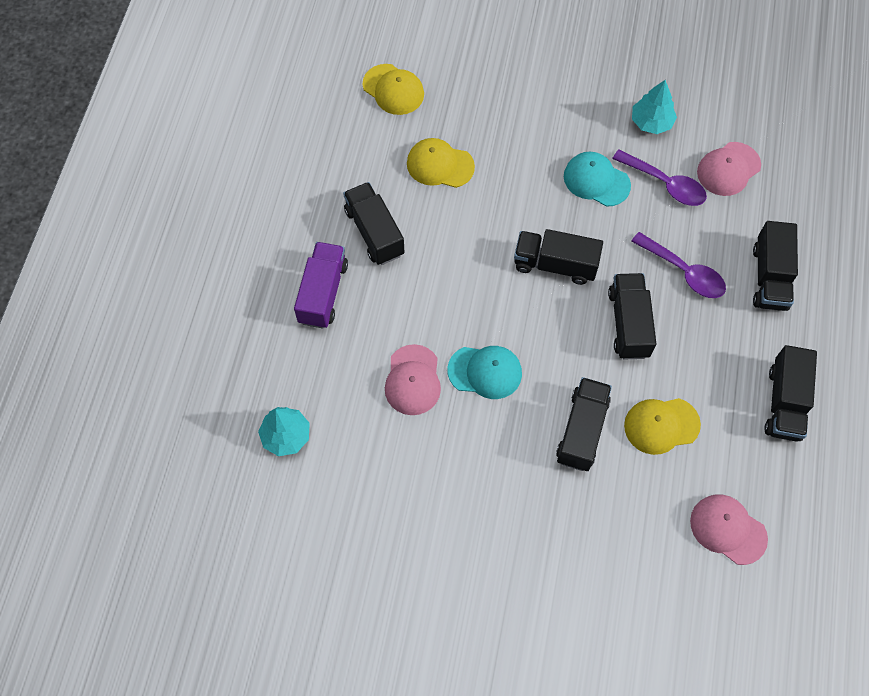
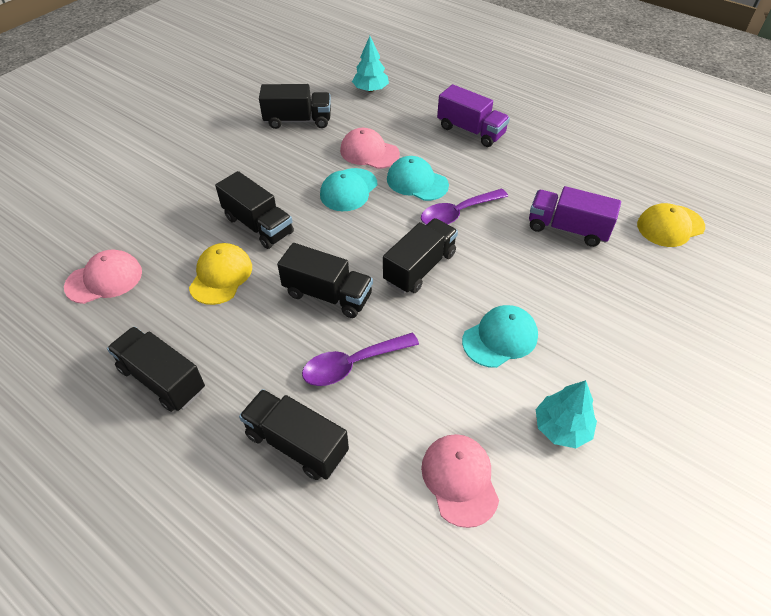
camera: 115 degrees right, 15 degrees down
black truck [343,182,405,265] -> black truck moved to [259,84,331,129]
yellow cap [407,138,475,188] -> purple truck [529,186,621,247]
purple spoon [612,149,707,206] -> purple spoon moved to [421,189,508,225]
none -> turquoise cap [387,156,449,201]

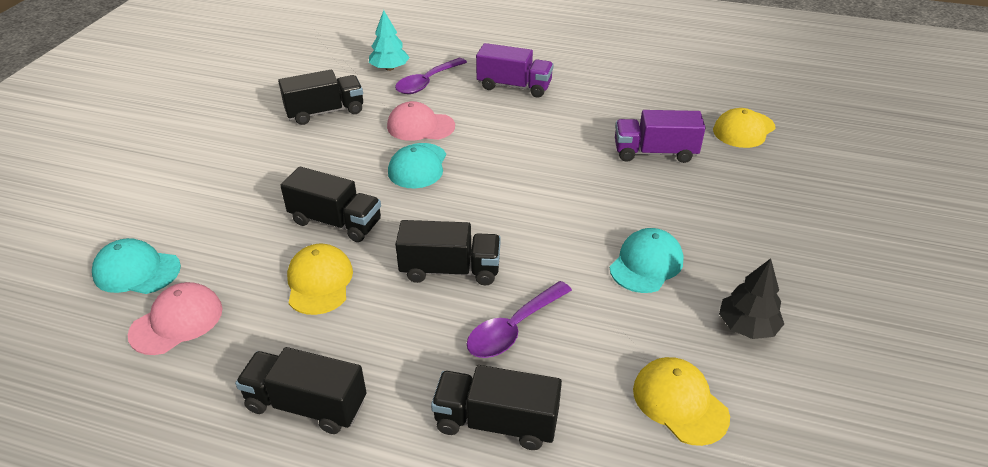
camera: 20 degrees left, 10 degrees down
black truck [383,218,458,293] -> none
turquoise cap [387,156,449,201] -> turquoise cap moved to [92,238,181,294]
purple spoon [421,189,508,225] -> purple spoon moved to [395,58,467,94]
pink cap [421,434,499,528] -> yellow cap [633,357,730,446]
turquoise tree [536,380,597,448] -> black tree [719,258,784,339]

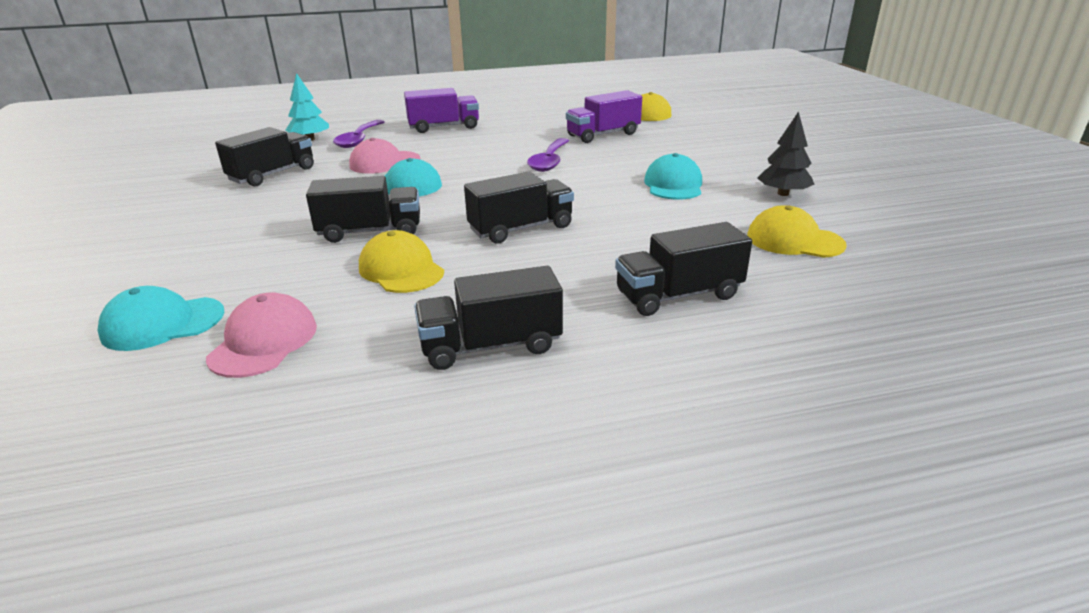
camera: 30 degrees left, 10 degrees down
purple spoon [467,281,572,358] -> purple spoon moved to [527,138,569,172]

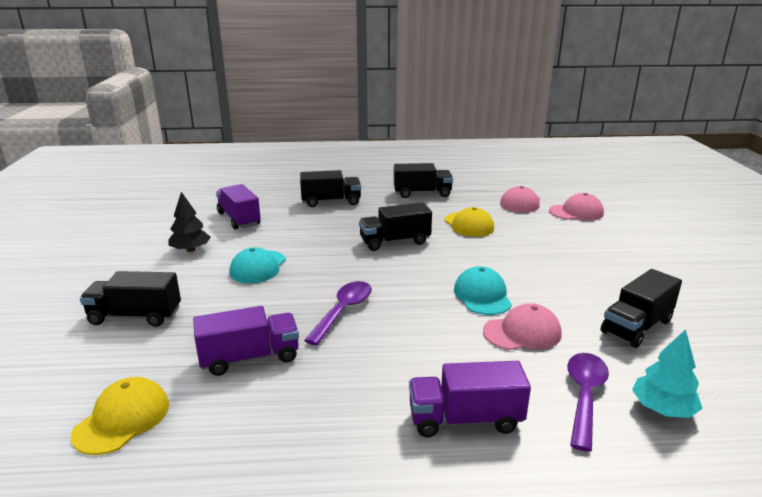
camera: 170 degrees left, 5 degrees down
turquoise cap [97,286,224,351] -> pink cap [549,193,604,220]
black truck [306,176,420,243] -> black truck moved to [80,271,181,327]
yellow cap [747,205,847,258] -> purple truck [216,184,261,230]

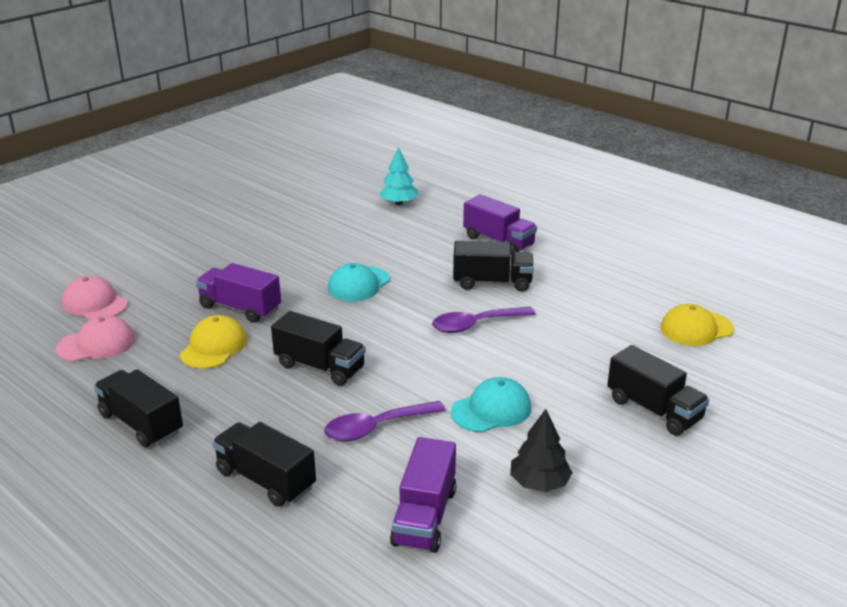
camera: 135 degrees left, 5 degrees up
purple truck [193,306,299,376] -> purple truck moved to [196,263,281,323]
pink cap [483,303,562,350] -> none
purple spoon [567,353,609,452] -> purple spoon moved to [324,401,445,442]
black truck [601,269,682,348] -> black truck moved to [453,241,534,292]

